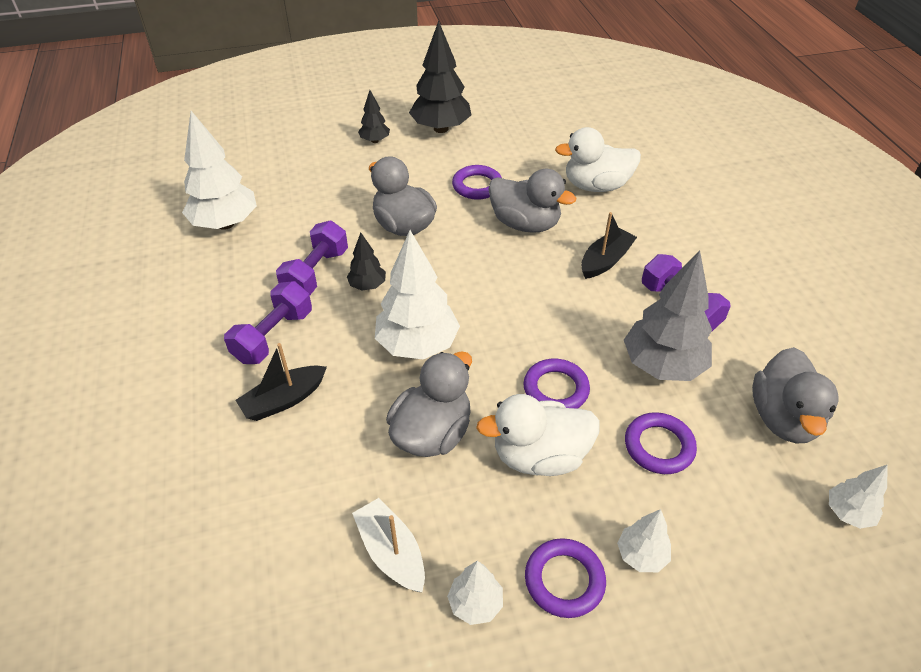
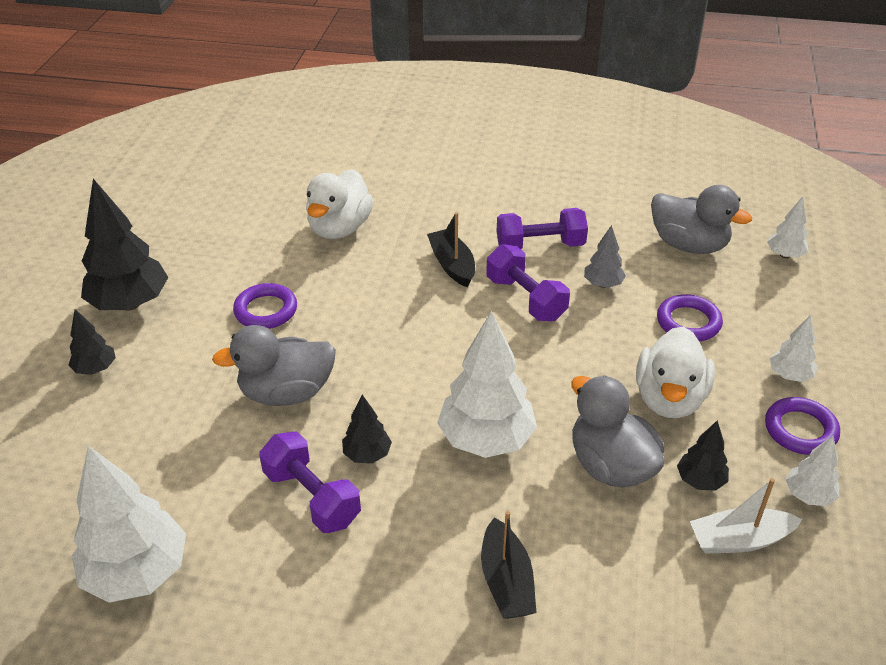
camera: 65 degrees left, 5 degrees down
purple dumbbell [224,281,312,364] -> purple dumbbell moved to [486,244,570,321]
grey duck [488,169,576,233] -> none
purple ring [523,359,590,409] -> none
grey tree [624,251,712,381] -> grey tree [584,225,626,288], size x0.50
none -> black tree [677,420,729,491]

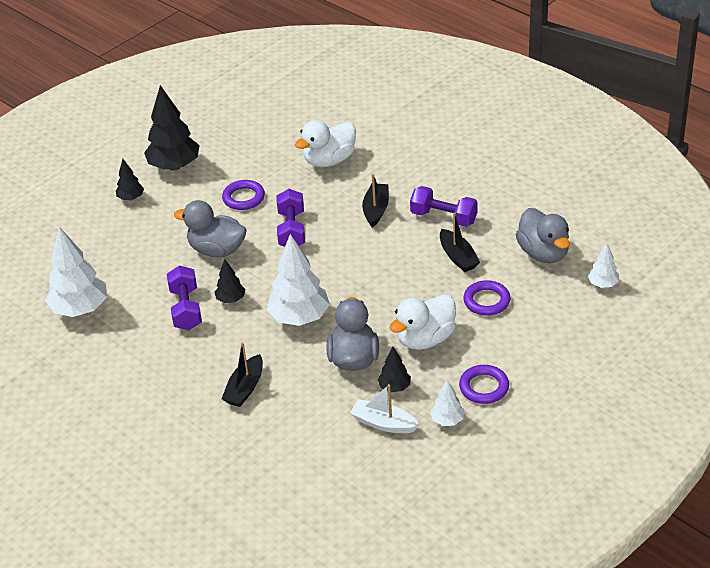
camera: 35 degrees right, 0 degrees up
purple dumbbell [486,244,570,321] -> purple dumbbell moved to [277,189,305,247]
grey tree [584,225,626,288] -> black boat [440,212,480,272]
white tree [770,315,817,382] -> none

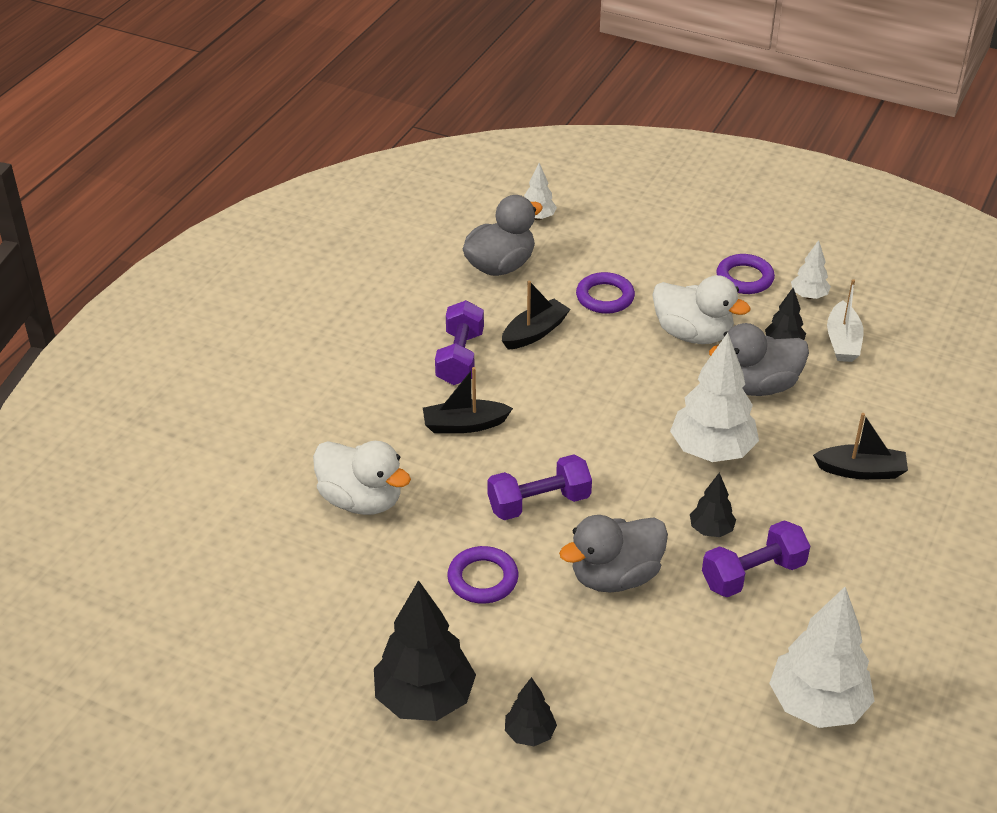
camera: 110 degrees left, 0 degrees up
grey duck [174,200,247,257] -> grey duck turned 60 degrees clockwise [559,515,668,593]

